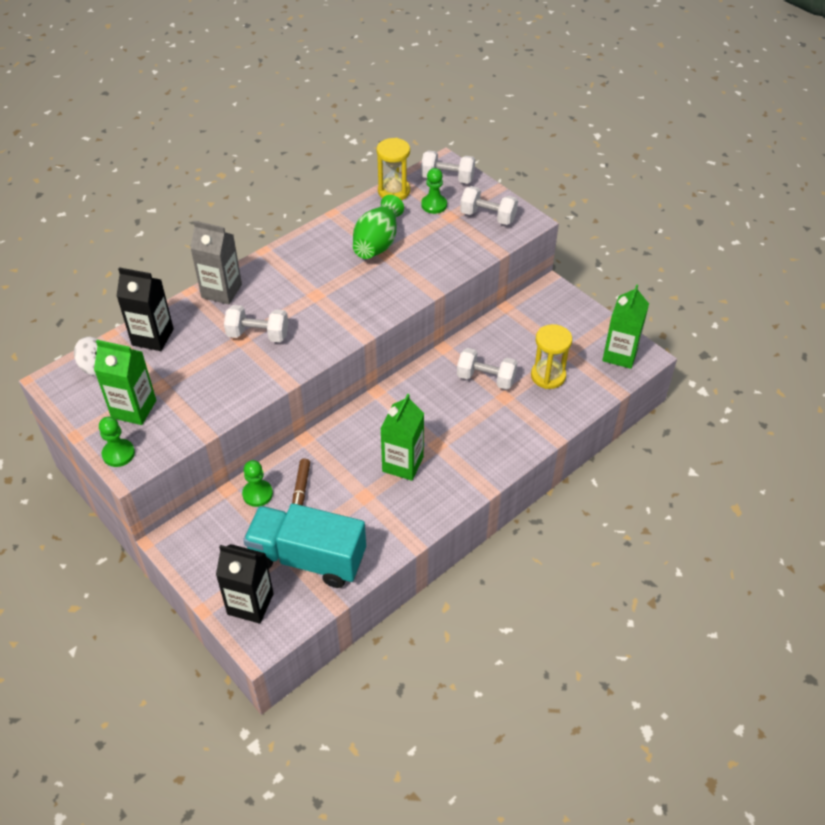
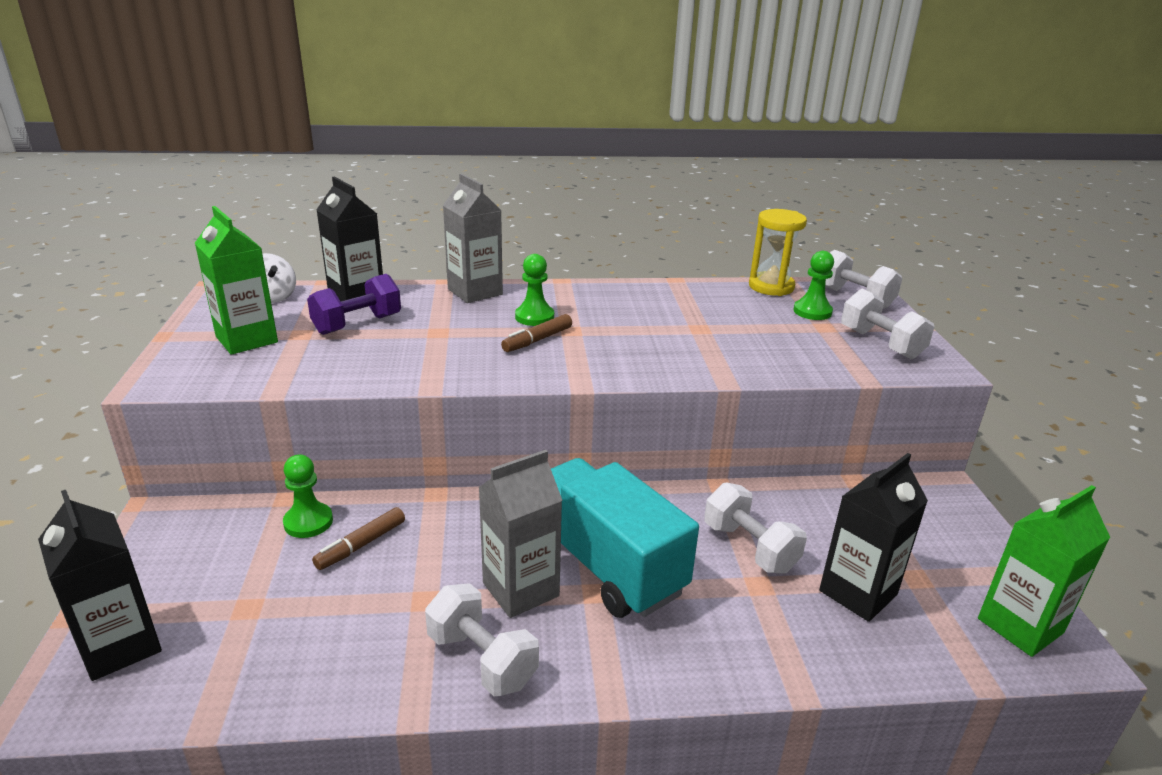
camera: 35 degrees right, 20 degrees down
green pawn [99,417,135,467] -> green pawn moved to [515,254,554,326]
white dumbbell [224,305,288,342] -> white dumbbell moved to [425,583,539,697]
turquoise truck [243,503,366,588] -> turquoise truck moved to [551,458,699,618]
green vase [353,195,404,259] -> none
green carton [380,393,424,481] -> grey carton [478,450,563,618]
yellow hourglass [531,324,572,389] -> black carton [819,453,928,622]
none -> purple dumbbell [307,274,401,335]
none -> brown marker [501,314,572,352]

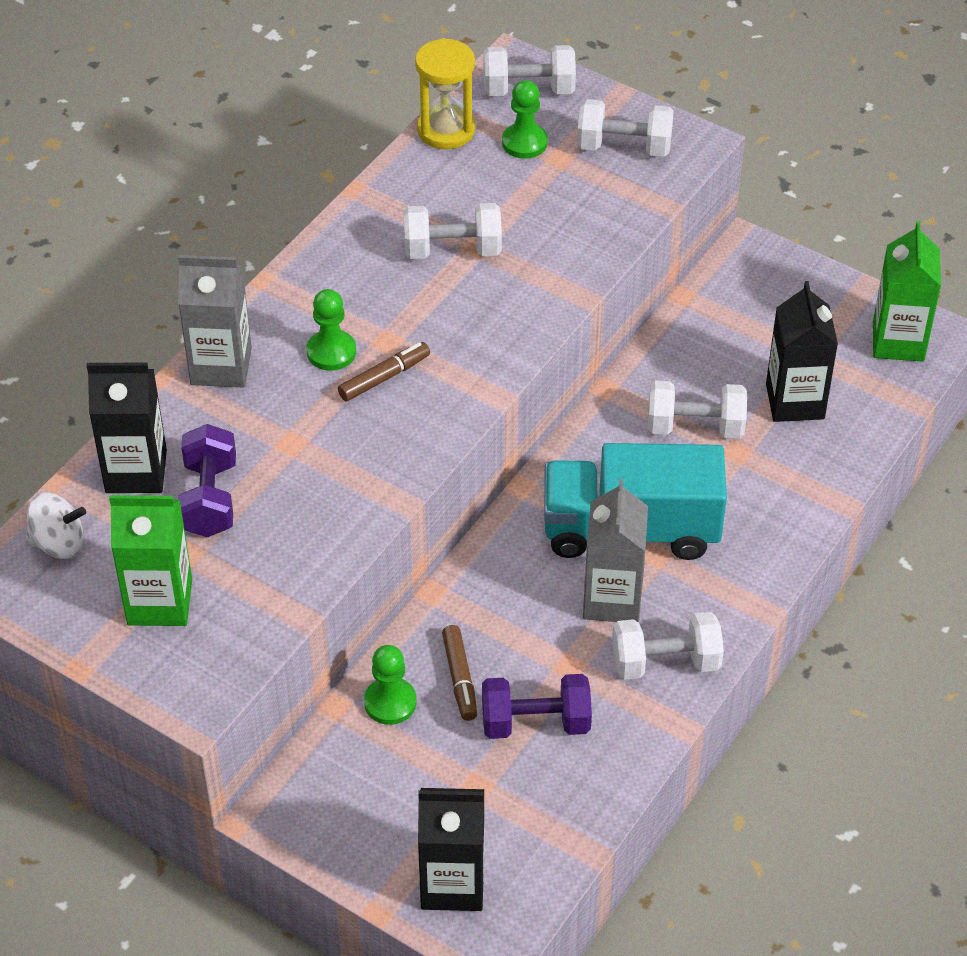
camera: 50 degrees left, 20 degrees up
brown marker [501,314,572,352] -> brown marker turned 120 degrees counterclockwise [338,342,430,401]
none -> white dumbbell [403,203,502,259]
none -> purple dumbbell [482,674,592,739]

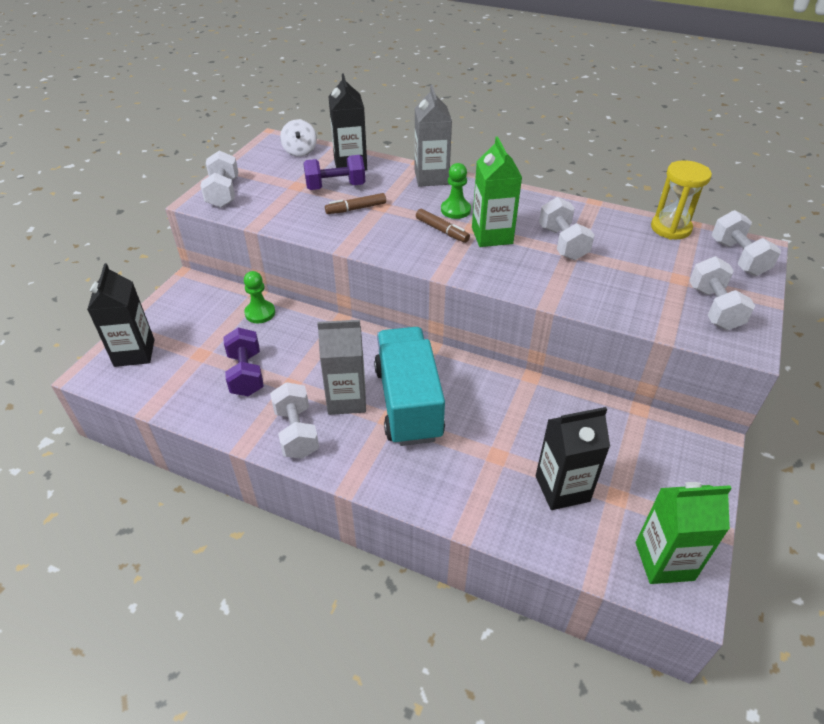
camera: 80 degrees right, 5 degrees down
green carton [109,495,192,626] -> green carton moved to [472,137,522,247]
brown marker [442,625,477,721] -> brown marker moved to [325,193,386,214]
green pawn [502,80,548,159] -> none
white dumbbell [648,380,747,438] -> white dumbbell moved to [201,151,238,208]

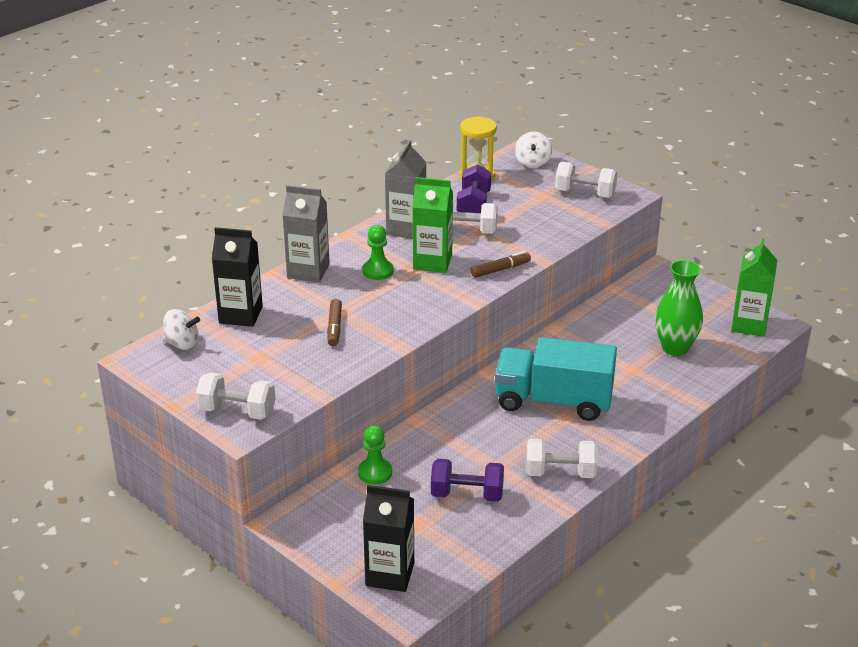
camera: 70 degrees left, 10 degrees down
purple dumbbell [303,155,365,190] -> purple dumbbell moved to [457,164,491,213]
grey carton [317,320,366,415] -> grey carton moved to [385,140,427,239]
brown marker [416,209,470,243] -> brown marker moved to [471,251,531,278]
black carton [536,407,610,510] -> green vase [655,260,703,356]
white dumbbell [711,210,781,276] -> white spinning top [515,131,552,168]

